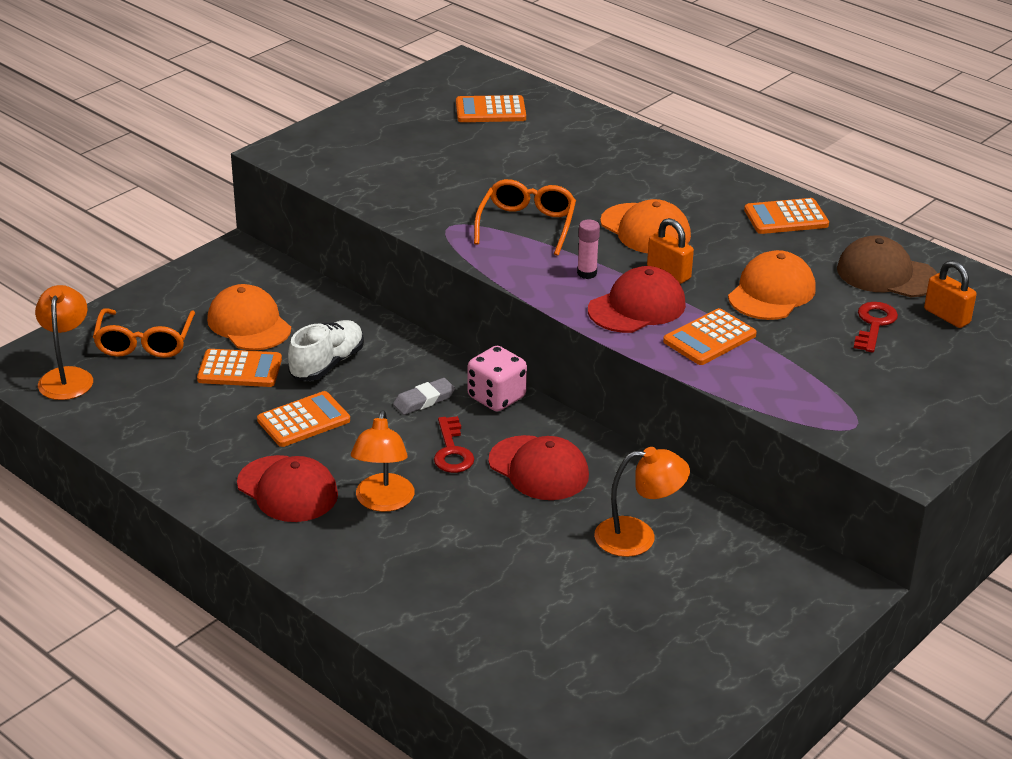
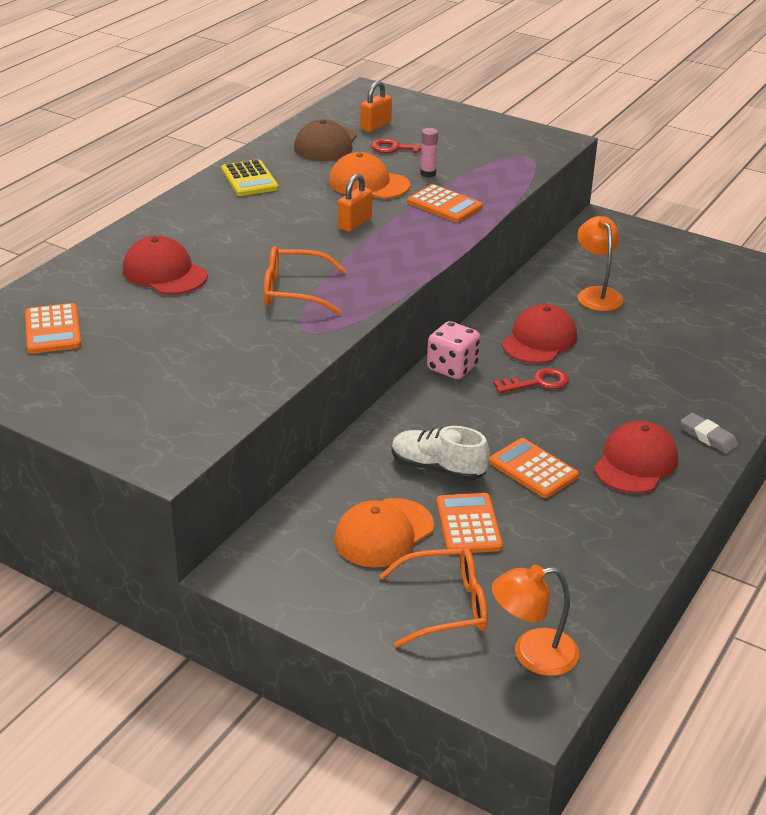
camera: 100 degrees left, 0 degrees up
orange lamp [351,410,414,512] -> none
grey eraser [393,378,455,415] -> grey eraser moved to [680,413,738,454]
pink glue stick [577,220,600,279] -> pink glue stick moved to [420,128,438,177]
red cap [588,266,686,333] -> red cap moved to [123,235,208,295]
orange cap [600,199,691,253] -> none
orange calculator [744,198,829,234] -> yellow calculator [221,159,279,196]

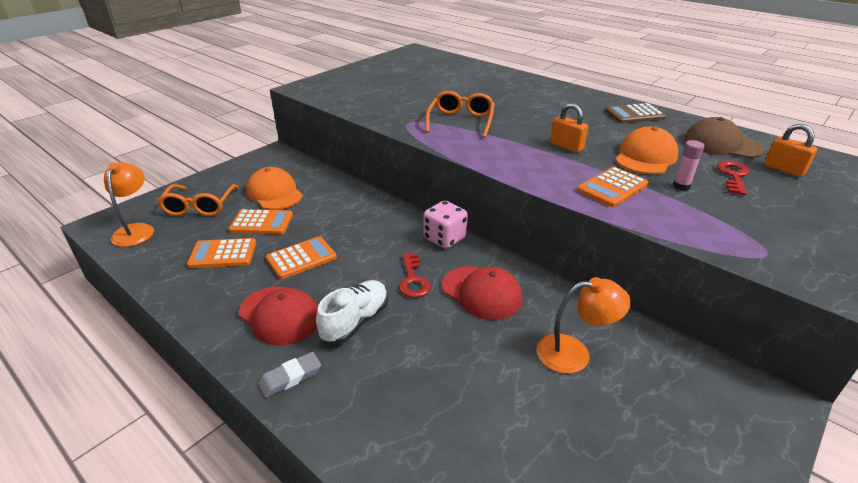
camera: 100 degrees right, 0 degrees up
orange calculator [25,303,81,354] -> orange calculator moved to [187,238,256,268]
red cap [123,235,208,295] -> none
yellow calculator [221,159,279,196] -> brown calculator [605,103,666,123]
white shoe [391,426,490,481] -> white shoe moved to [316,280,388,344]

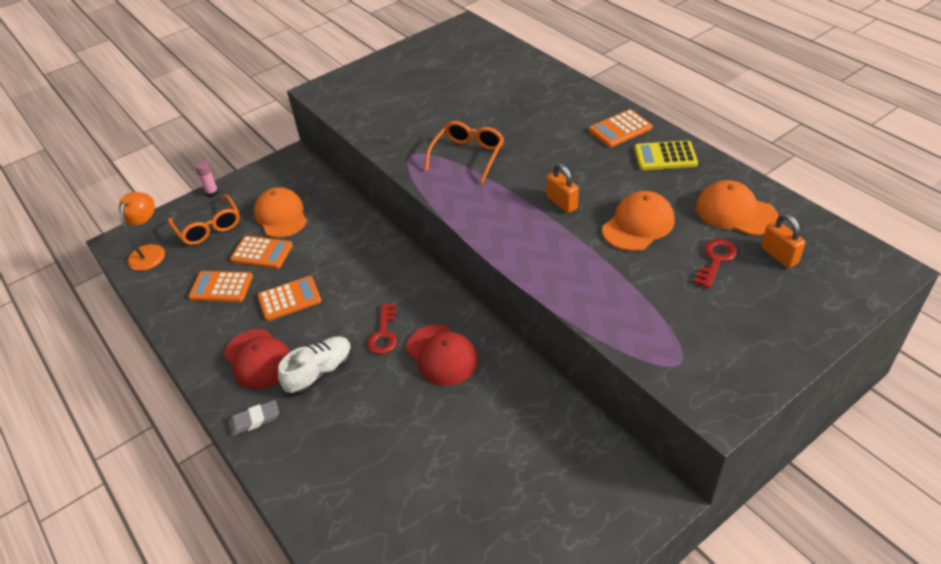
camera: 15 degrees right, 10 degrees up
orange glasses [158,184,239,216] -> orange glasses turned 45 degrees counterclockwise [168,194,240,245]
pink dice [423,201,468,249] -> none
orange lamp [537,277,631,374] -> none
orange calculator [577,167,649,207] -> orange calculator moved to [589,109,652,147]
brown calculator [605,103,666,123] -> yellow calculator [634,140,698,170]
pink glue stick [673,140,704,191] -> pink glue stick moved to [195,161,219,197]
brown cap [684,117,765,158] -> orange cap [696,180,779,236]

